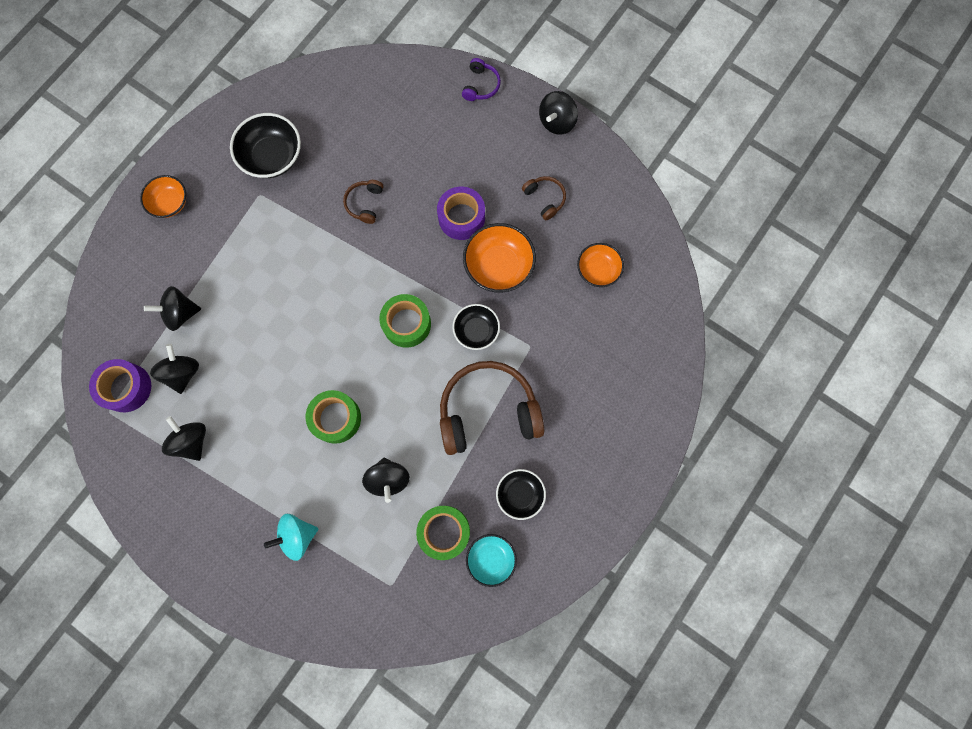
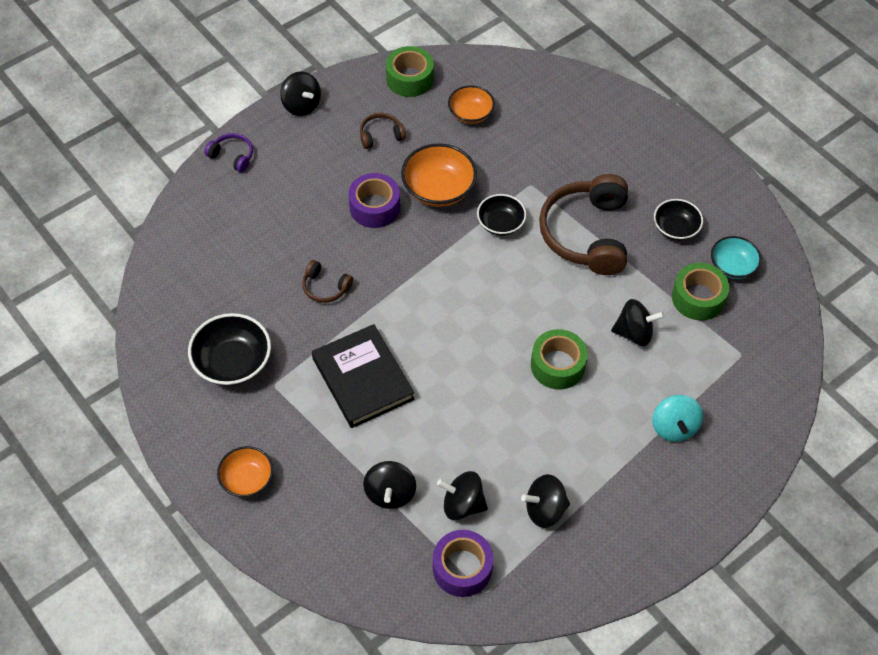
camera: 75 degrees left, 20 degrees down
green tape [379,294,431,348] -> green tape moved to [386,46,434,97]
none -> black book [312,324,414,428]

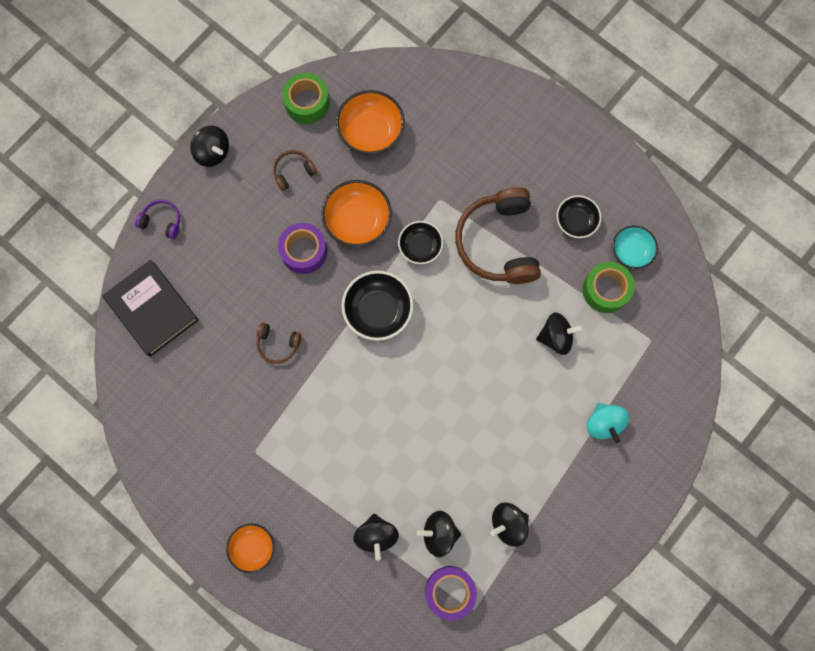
camera: 10 degrees left, 20 degrees up
black bowl [188,313,271,386] -> black bowl moved to [341,271,413,341]
black book [312,324,414,428] -> black book moved to [102,260,199,357]
orange bowl [448,85,495,124] -> orange bowl [336,90,405,155], size x1.55
green tape [531,329,588,389] -> none

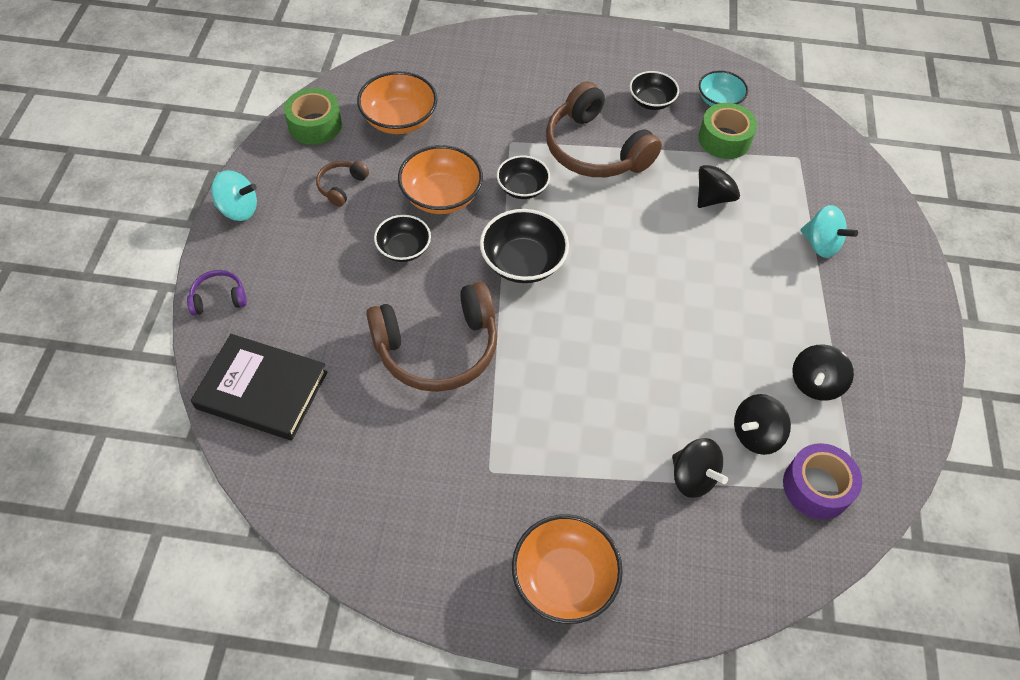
camera: 35 degrees left, 20 degrees down
black spinning top [190,126,229,167] -> turquoise spinning top [211,170,257,221]
orange bowl [226,523,275,573] -> orange bowl [512,514,623,624], size x1.55
brown headphones [256,323,302,364] -> brown headphones [366,282,497,392], size x2.21
purple tape [278,223,327,274] -> black bowl [374,215,431,262]

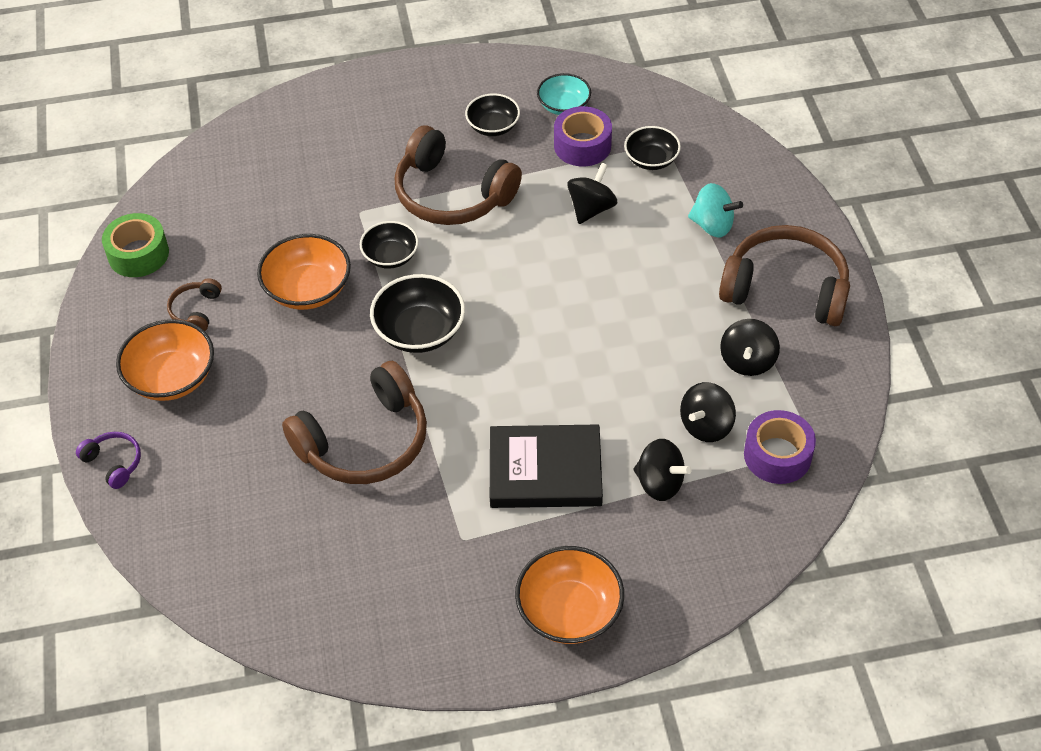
camera: 15 degrees left, 5 degrees down
purple headphones [187,270,247,316] -> purple headphones turned 75 degrees clockwise [76,432,141,489]
black book [191,334,327,440] -> black book moved to [490,424,603,508]
turquoise spinning top [211,170,257,221] -> none
orange bowl [357,71,437,134] -> orange bowl moved to [116,319,214,401]
black bowl [374,215,431,262] -> black bowl moved to [624,126,681,170]
green tape [698,103,757,159] -> purple tape [554,106,612,166]
none -> brown headphones [719,225,850,326]

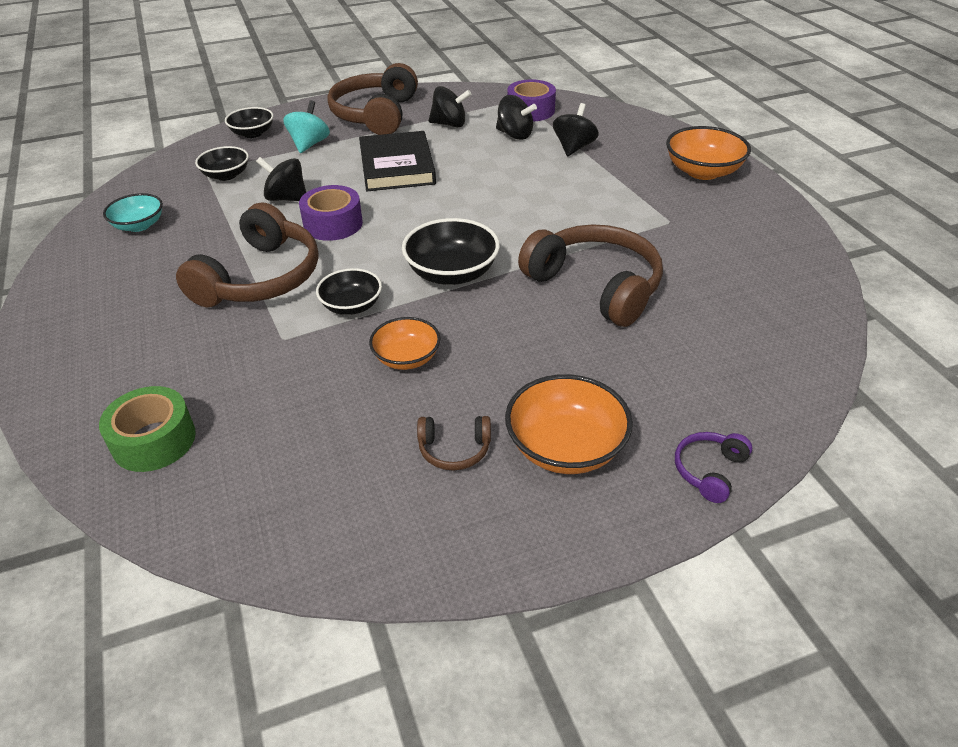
camera: 100 degrees left, 10 degrees down
green tape [102,213,169,277] -> green tape moved to [99,386,196,472]
orange bowl [257,234,351,310] -> orange bowl [369,317,440,370], size x0.65
black bowl [465,93,520,136] -> black bowl moved to [225,107,274,138]
black book [490,424,603,508] -> black book moved to [359,131,436,191]
purple tape [554,106,612,166] -> purple tape moved to [299,185,363,241]

